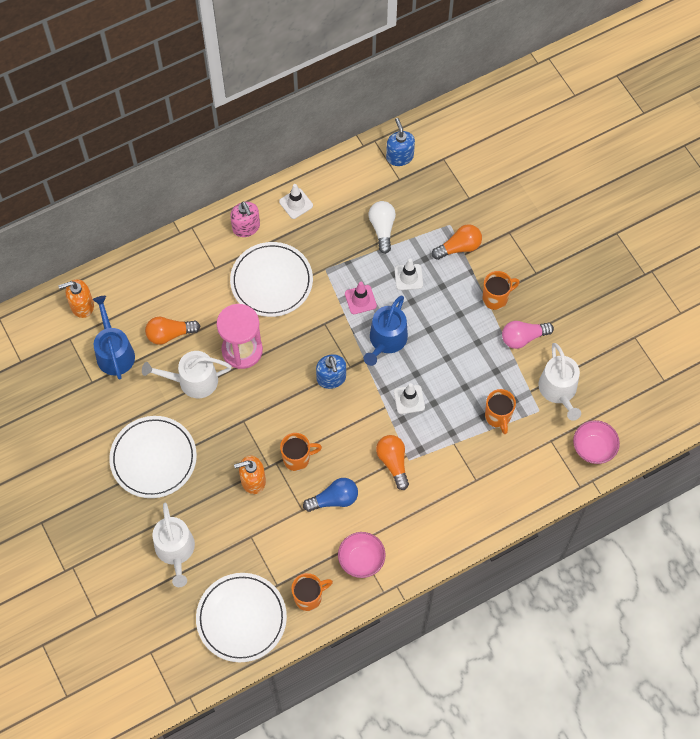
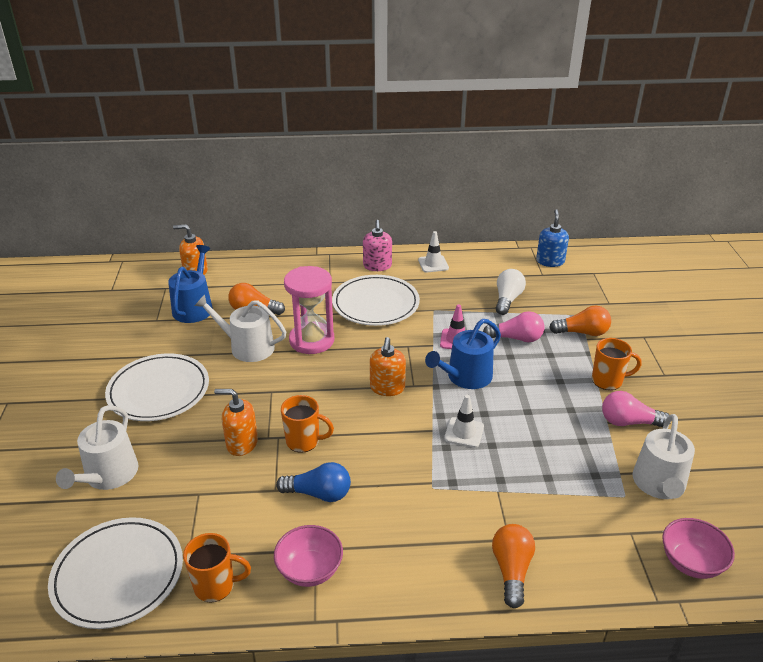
camera: 25 degrees right, 30 degrees down
blue soap dispenser [316,354,346,389] -> orange soap dispenser [370,337,406,396]
orange light bulb [376,435,409,490] -> orange light bulb moved to [492,524,535,608]
white traffic cone [394,259,423,290] -> pink light bulb [483,311,544,342]
orange mug [485,389,516,434] -> none

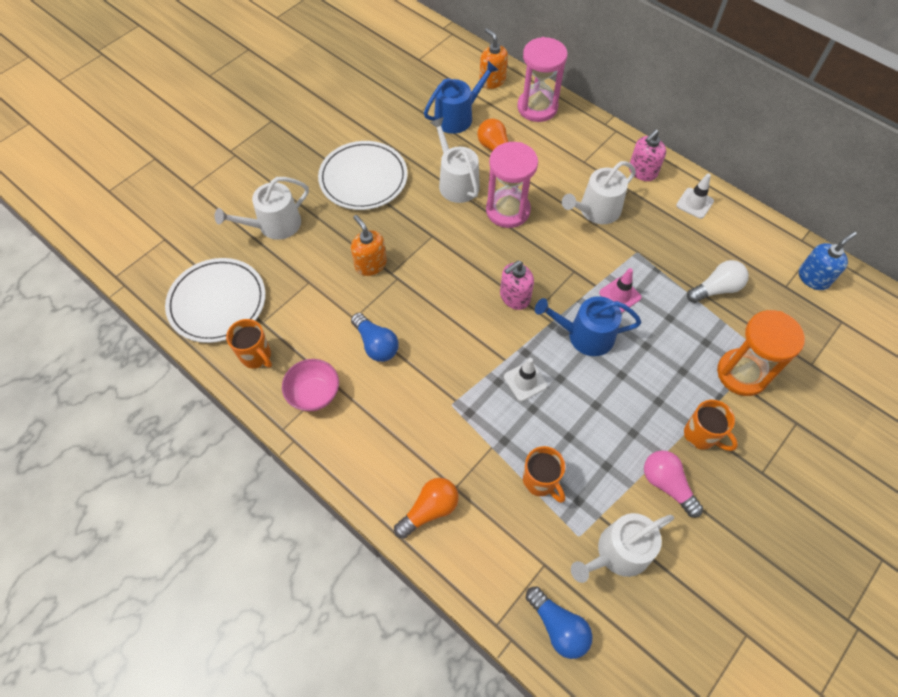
camera: 45 degrees right, 25 degrees up
orange mug [281,395,334,453] -> orange mug moved to [523,446,565,503]
white plate [332,275,420,326] -> white watering can [562,161,636,224]
orange soap dispenser [370,337,406,396] -> pink soap dispenser [500,261,534,310]
pink light bulb [483,311,544,342] -> none
orange light bulb [549,305,611,336] -> orange hourglass [717,310,805,396]
pink bowl [662,518,735,579] -> blue light bulb [526,586,593,659]
none -> pink hourglass [517,37,567,122]

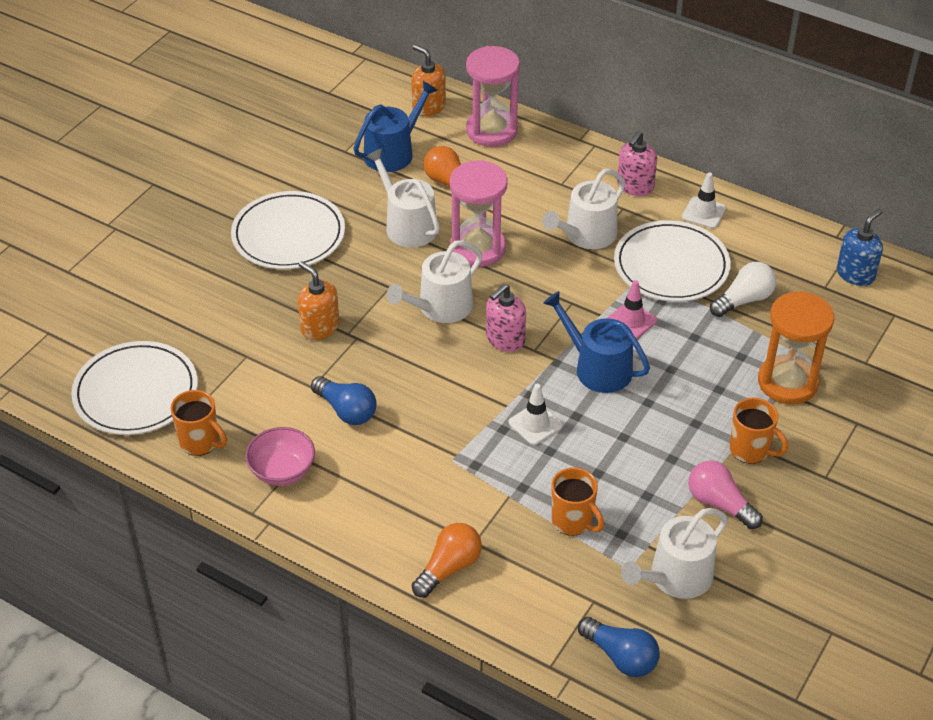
camera: 10 degrees left, 15 degrees down
white watering can [215,177,309,240] -> white watering can moved to [387,240,482,323]
blue watering can [535,296,641,356] -> blue watering can turned 45 degrees clockwise [543,291,650,393]
none -> white plate [614,220,731,302]

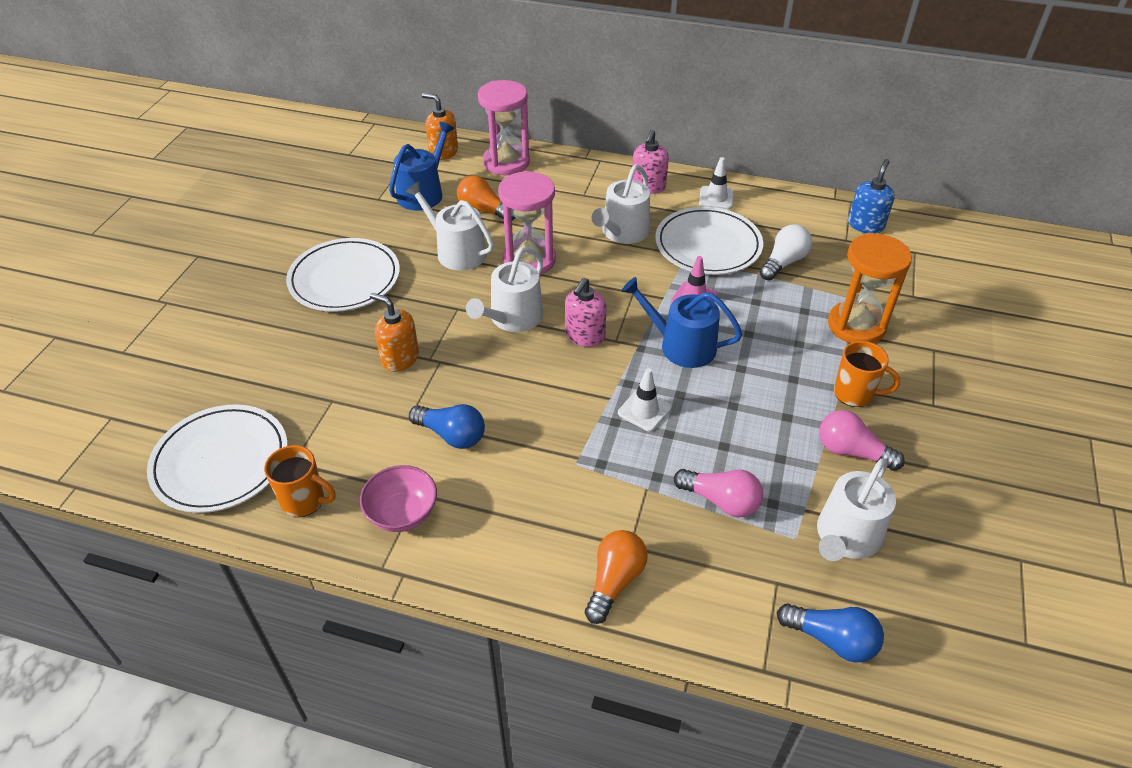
camera: 15 degrees left, 0 degrees up
orange mug [552,468,604,536] -> pink light bulb [674,469,763,517]

